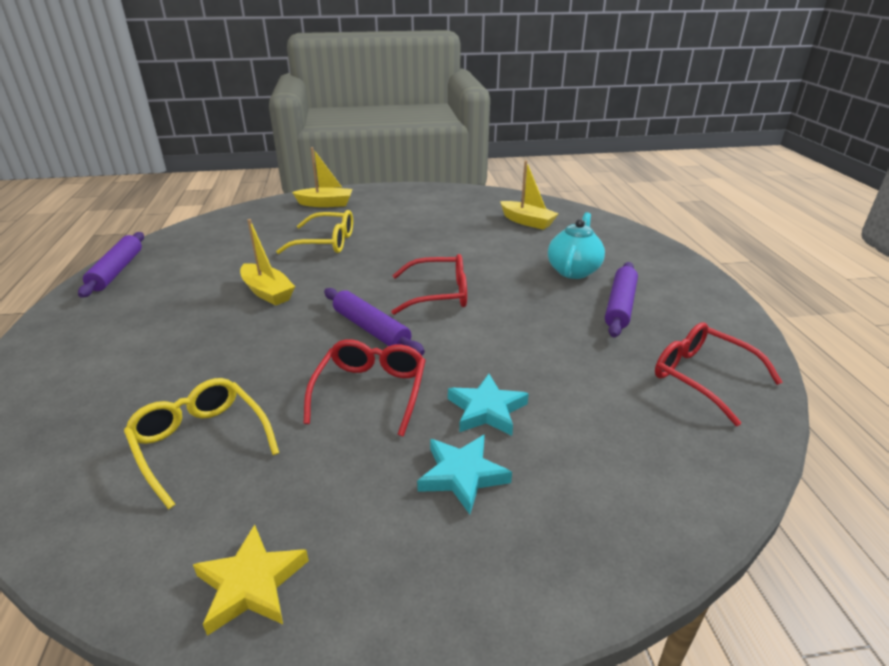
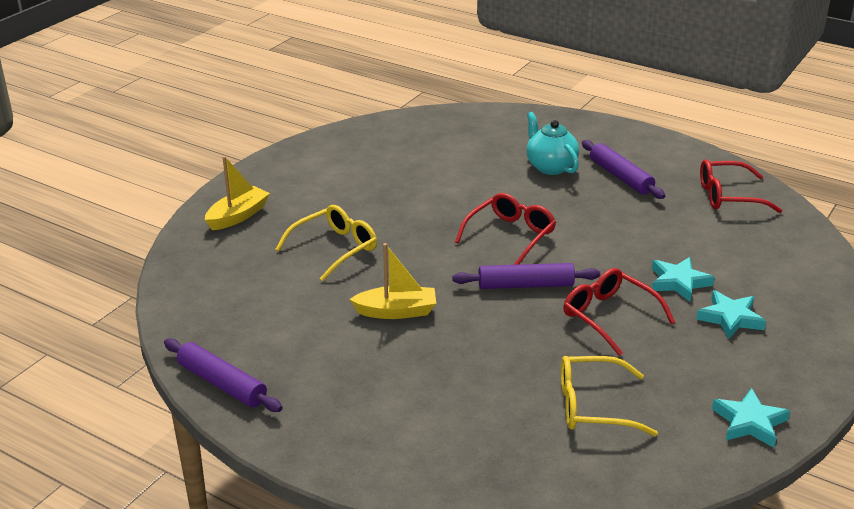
camera: 50 degrees left, 0 degrees up
yellow star [193,524,309,636] -> turquoise star [712,388,790,448]
yellow boat [500,161,559,230] -> none

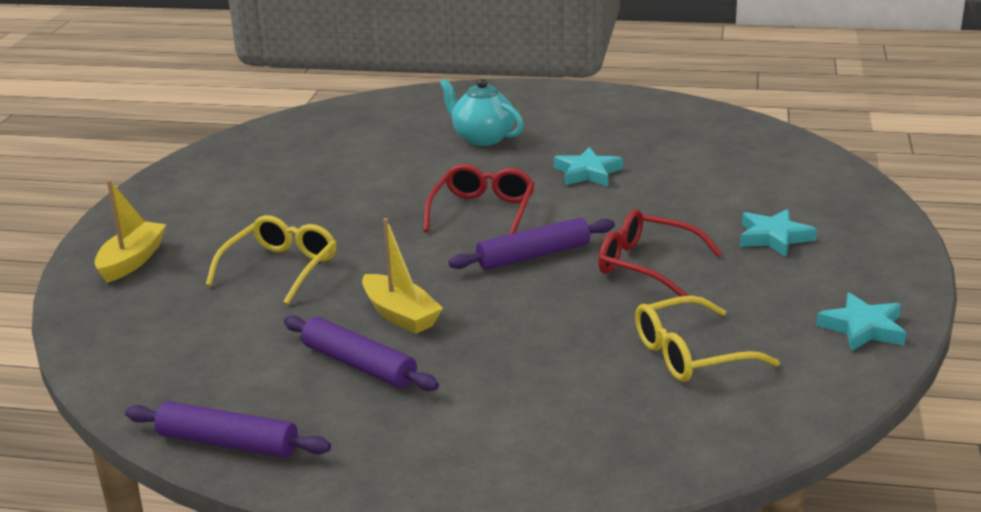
camera: 20 degrees left, 5 degrees down
yellow boat [350,243,436,319] -> yellow boat turned 75 degrees clockwise [362,218,443,334]
purple rolling pin [582,140,665,199] -> purple rolling pin moved to [284,315,439,391]
turquoise star [652,257,714,302] -> turquoise star moved to [554,147,623,186]
red glasses [700,159,782,213] -> none

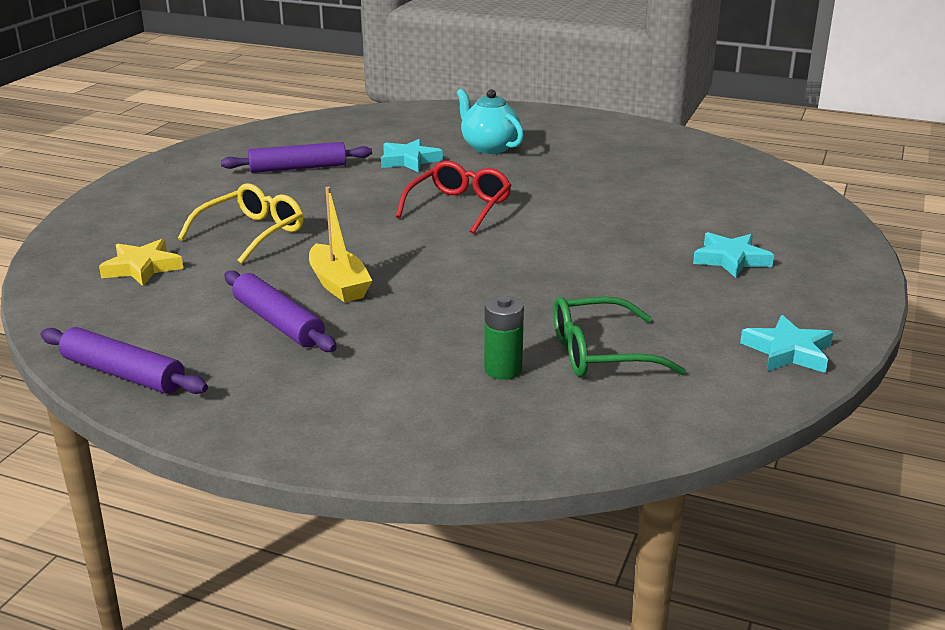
camera: 10 degrees right, 0 degrees up
yellow boat [94,180,166,283] -> none
purple rolling pin [449,218,615,270] -> purple rolling pin moved to [221,142,372,173]
turquoise star [554,147,623,186] -> turquoise star moved to [381,139,443,172]
red glasses [598,209,722,297] -> none
yellow glasses [635,296,780,382] -> green glasses [553,297,686,377]
none -> yellow star [99,239,183,286]
none -> green battery [484,296,524,380]

